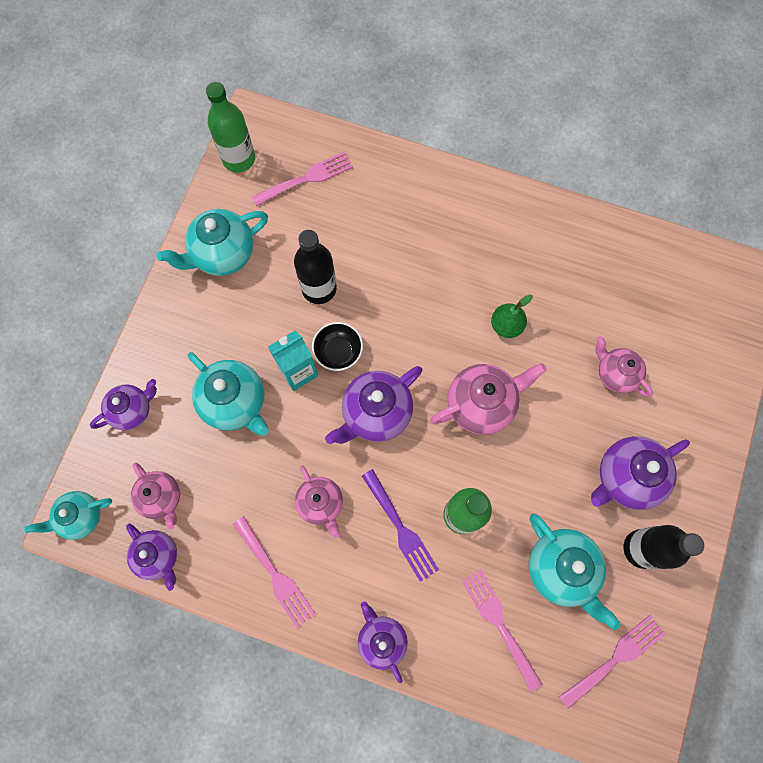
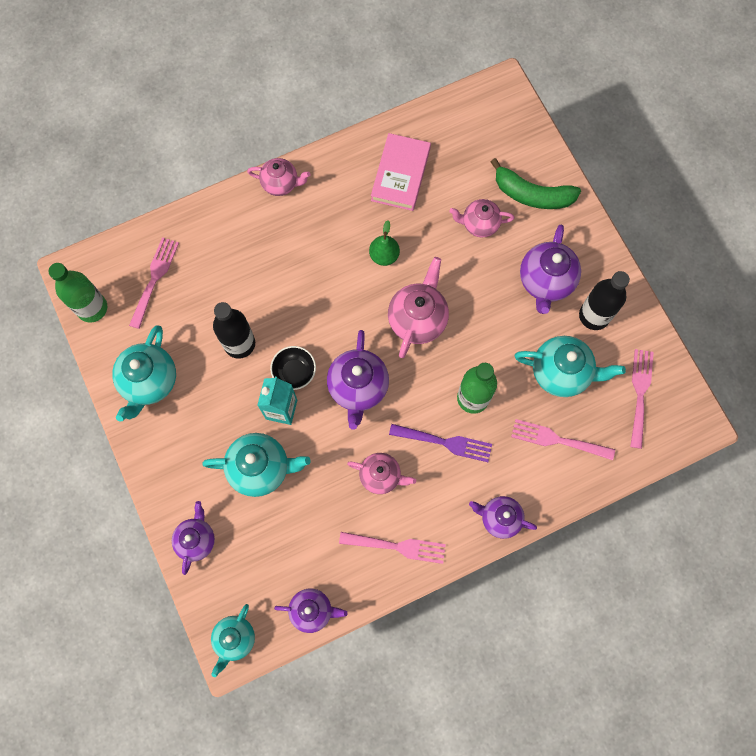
camera: 45 degrees left, 0 degrees up
pink teapot [131,463,180,530] -> pink teapot moved to [247,158,311,196]
none -> pink book [371,133,431,211]
none -> green banana [491,158,581,209]

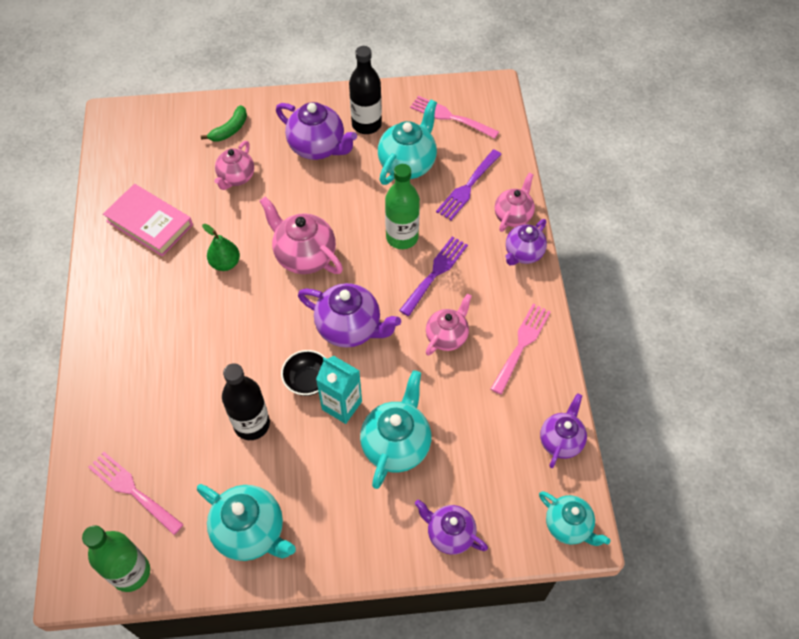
camera: 70 degrees left, 15 degrees down
pink teapot [247,158,311,196] -> pink teapot moved to [495,173,535,232]
green banana [491,158,581,209] -> green banana [201,105,247,142], size x0.61
pink fork [511,419,615,460] -> purple fork [436,149,502,220]

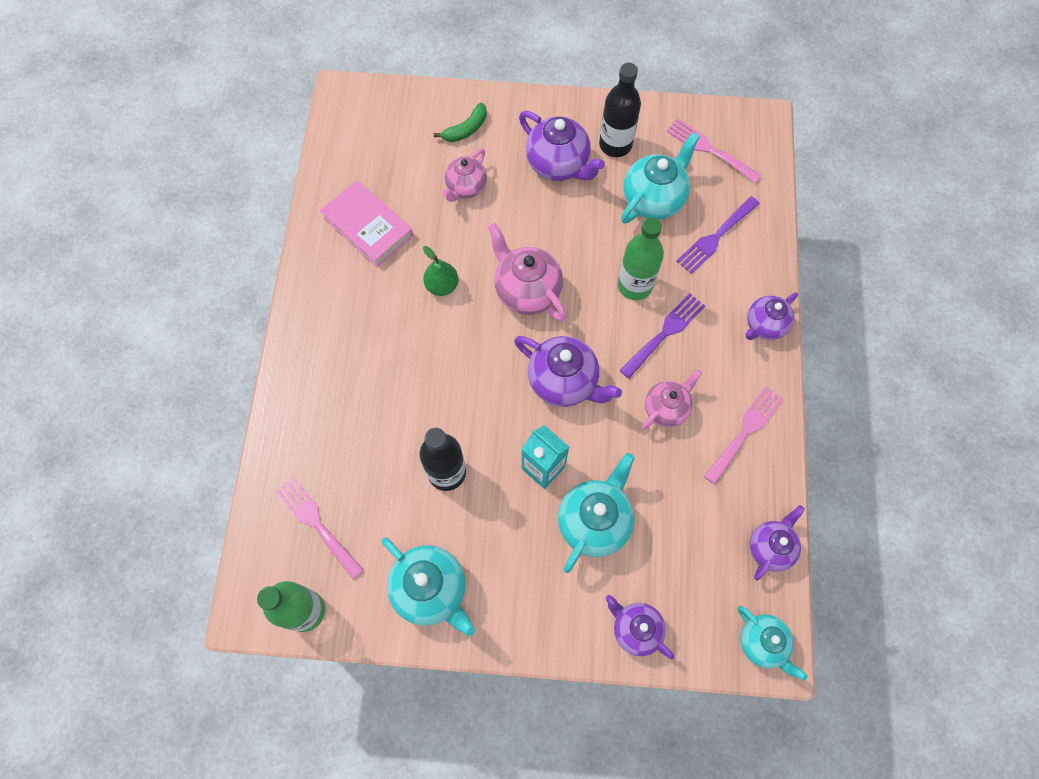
camera: 10 degrees right, 10 degrees up
black bowl [281,350,327,396] -> none
pink teapot [495,173,535,232] -> none

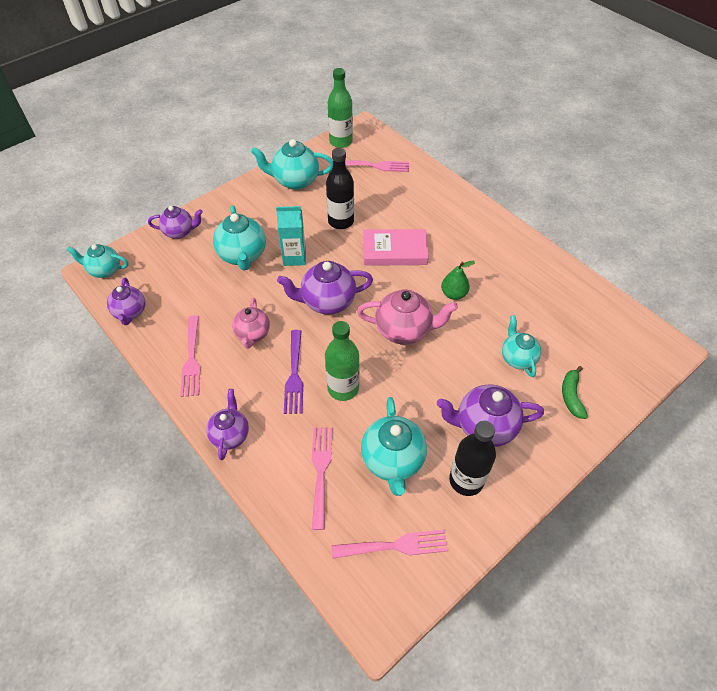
camera: 135 degrees right, 15 degrees down
pink book [320,180,413,267] -> pink book moved to [363,229,429,266]
pink teapot [442,148,487,202] -> turquoise teapot [502,315,541,377]
purple fork [677,196,760,274] -> pink fork [312,428,332,530]

